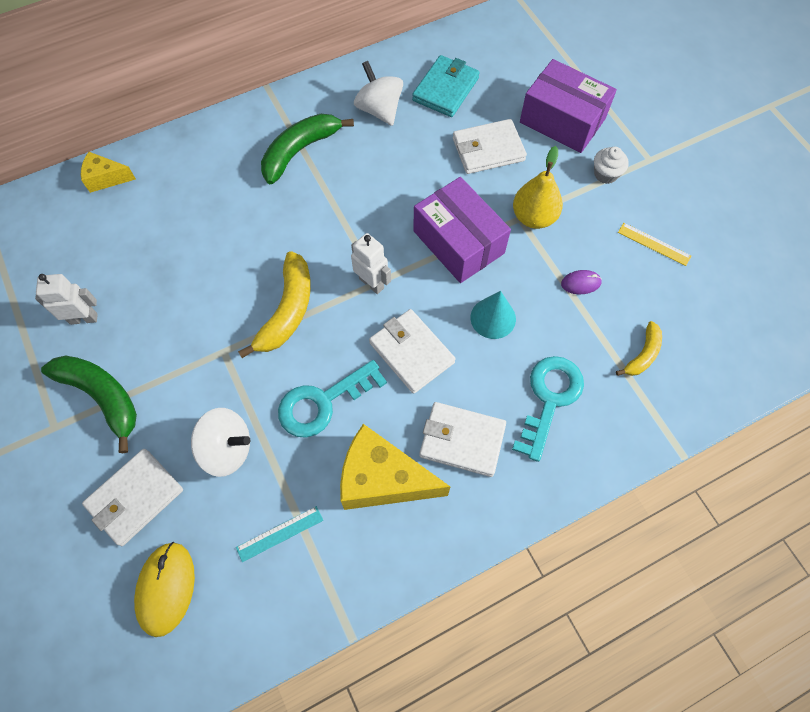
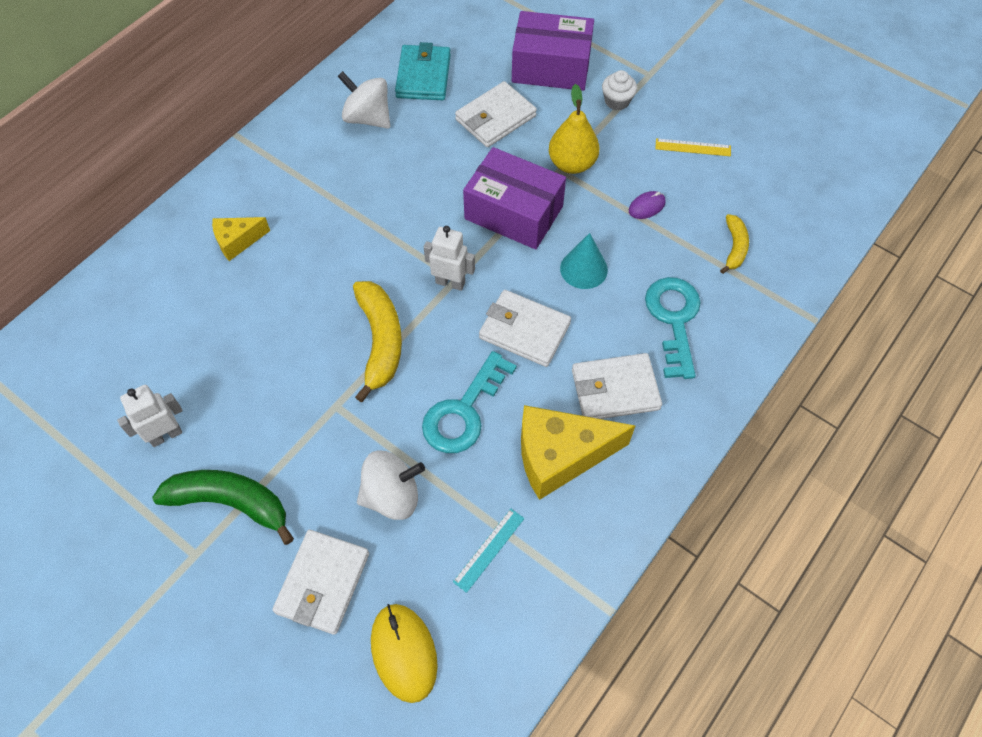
camera: 25 degrees left, 5 degrees down
yellow cheese [81,152,136,193] -> yellow cheese moved to [212,217,270,261]
green banana [261,114,354,184] -> none

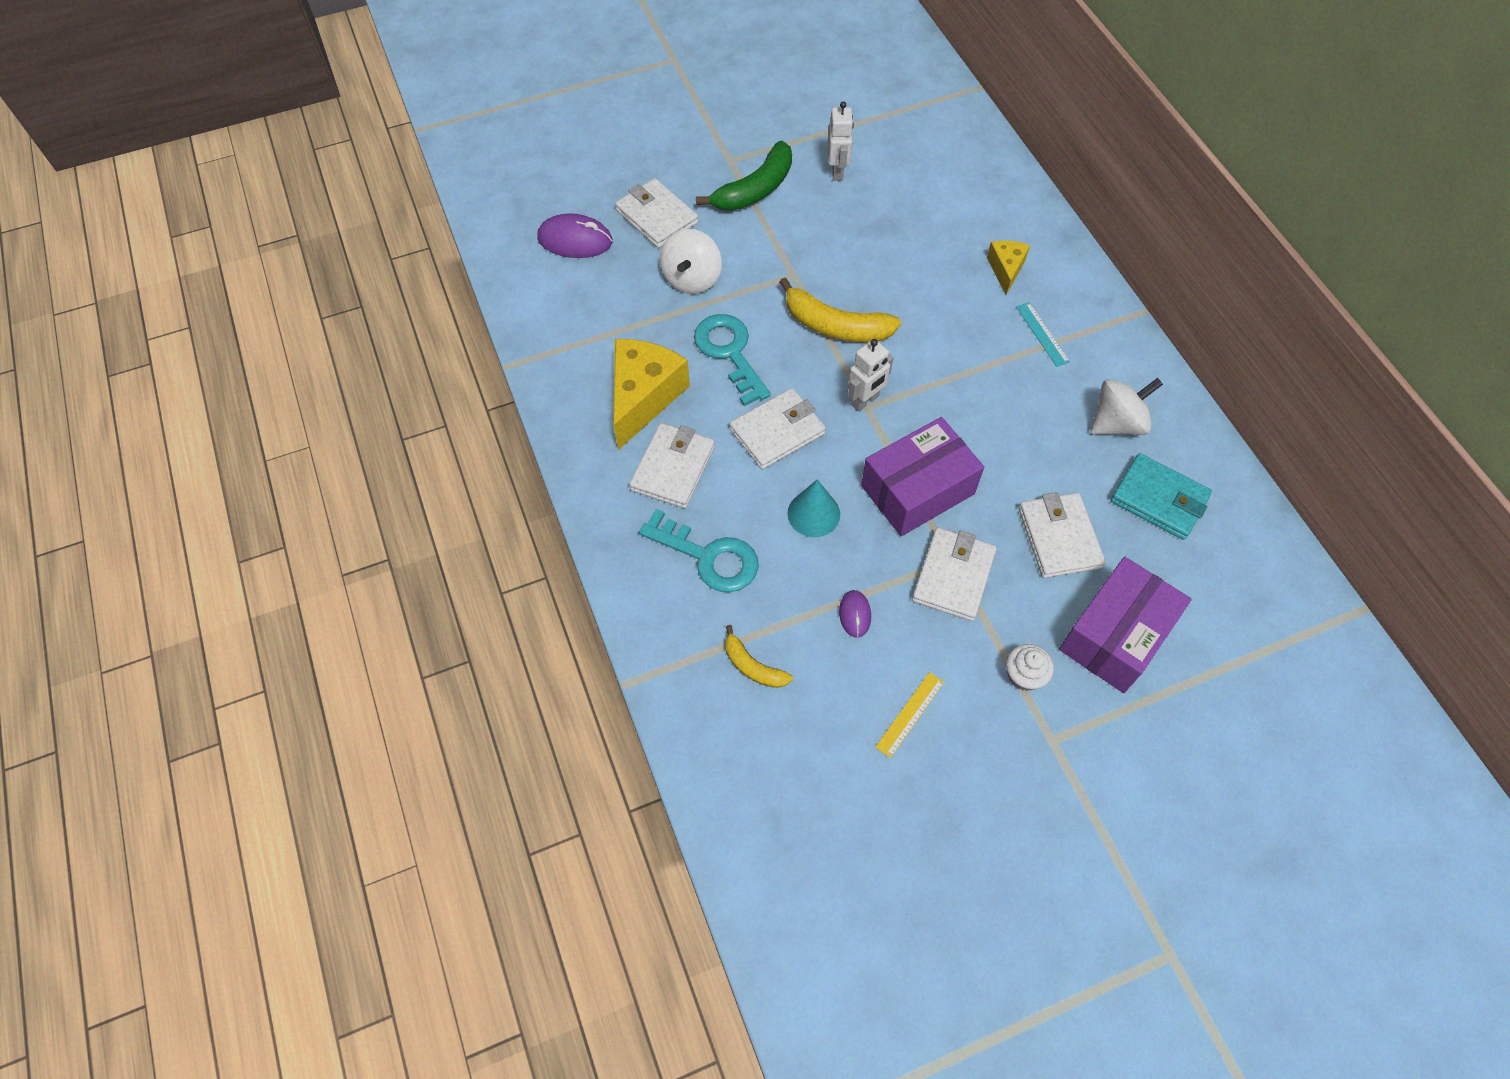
camera: 120 degrees right, 0 degrees up
yellow mouse [371,604,438,703] -> purple mouse [537,213,612,258]
turquoise ruler [453,509,525,593] -> turquoise ruler moved to [1016,302,1070,367]
yellow pear [549,84,599,174] -> white wallet [912,527,997,621]

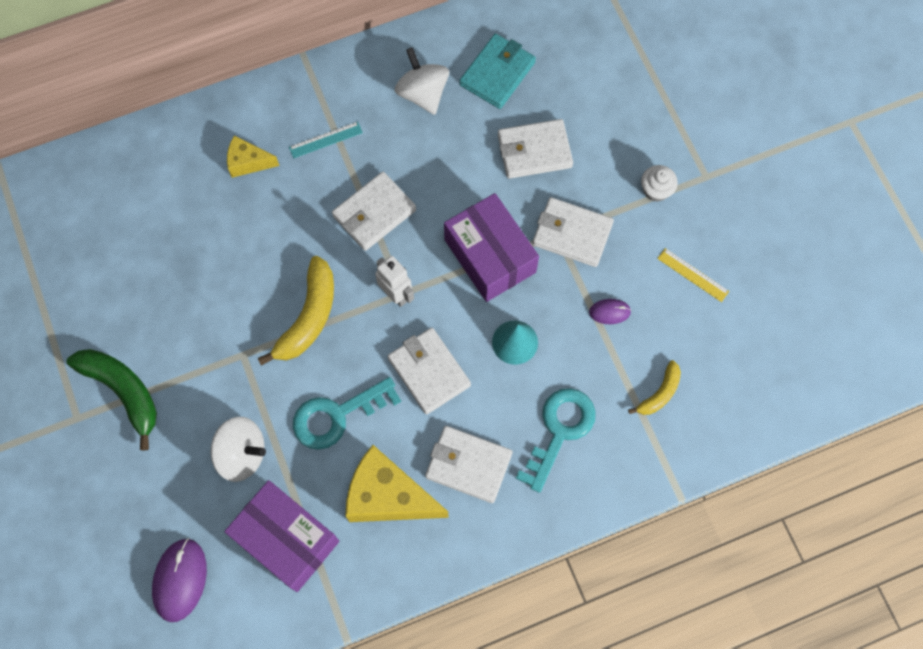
camera: 90 degrees left, 10 degrees up
white wallet [615,178,698,248] -> white wallet moved to [332,172,416,251]
white robot [827,101,854,181] -> none
purple box [1059,557,1192,693] -> purple box moved to [224,480,339,592]

